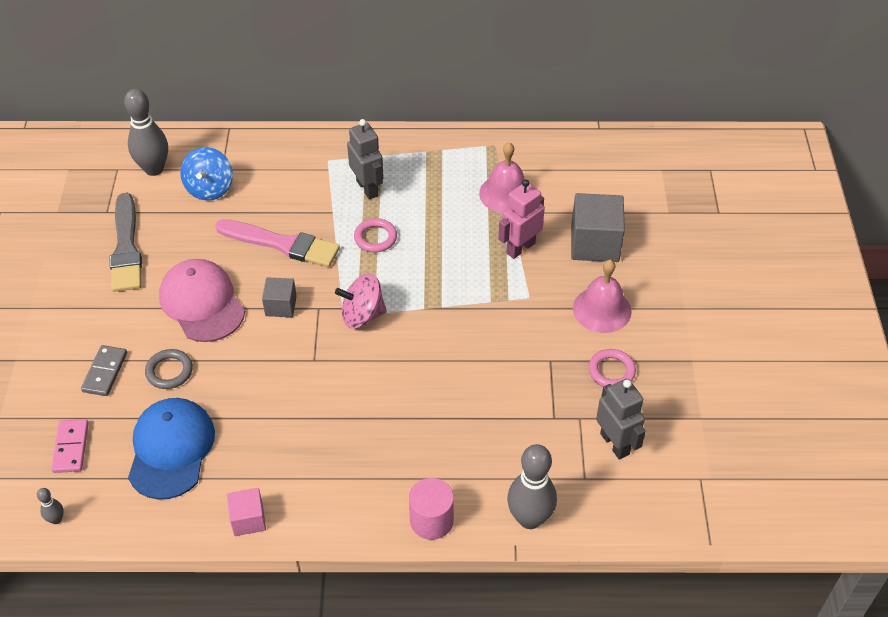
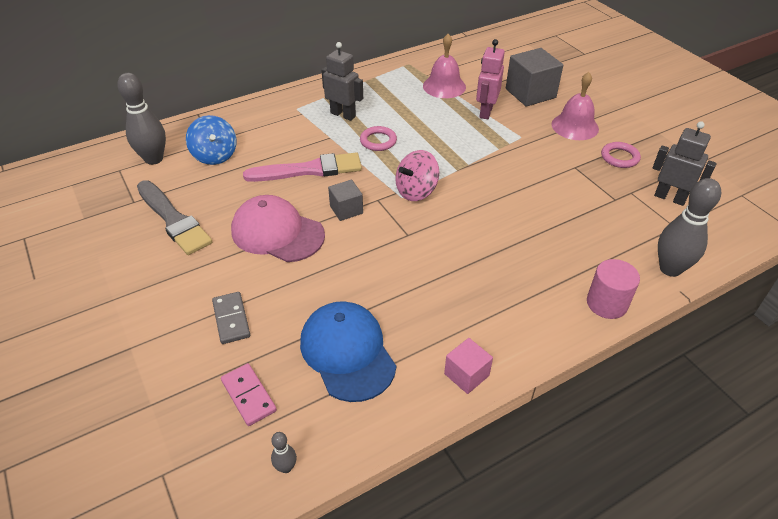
camera: 30 degrees left, 5 degrees down
grey ring [145,349,193,389] -> none

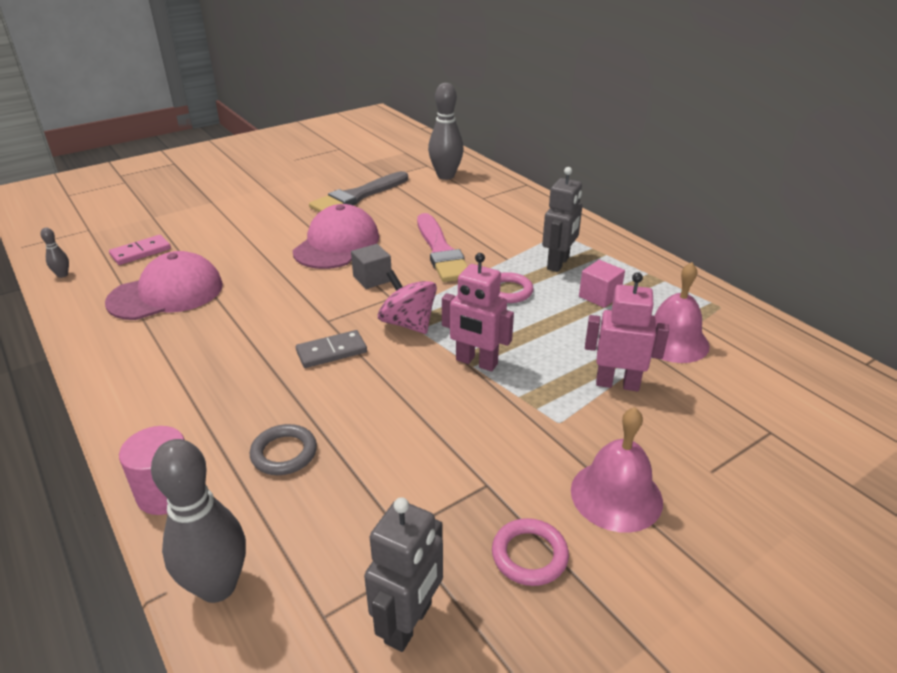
camera: 85 degrees right, 10 degrees down
blue spinning top [186,115,237,165] -> none
grey domino [212,292,250,344] -> grey domino moved to [296,330,367,368]
blue cap [300,301,396,402] -> pink cap [105,251,223,320]
pink cube [444,338,493,394] -> pink cube moved to [579,260,625,308]
grey cube [506,48,563,107] -> none
none -> grey ring [250,424,317,475]
none -> pink robot [442,253,514,371]

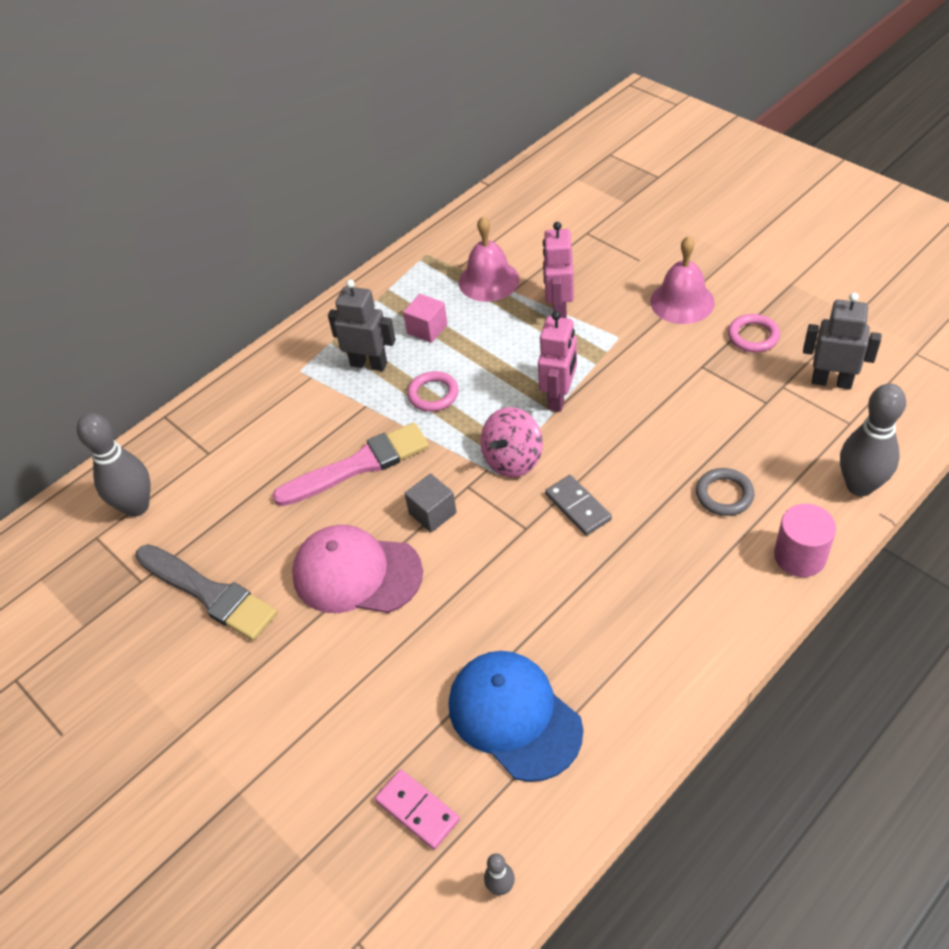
camera: 95 degrees left, 15 degrees up
pink cap [105,251,223,320] -> blue cap [449,651,583,782]

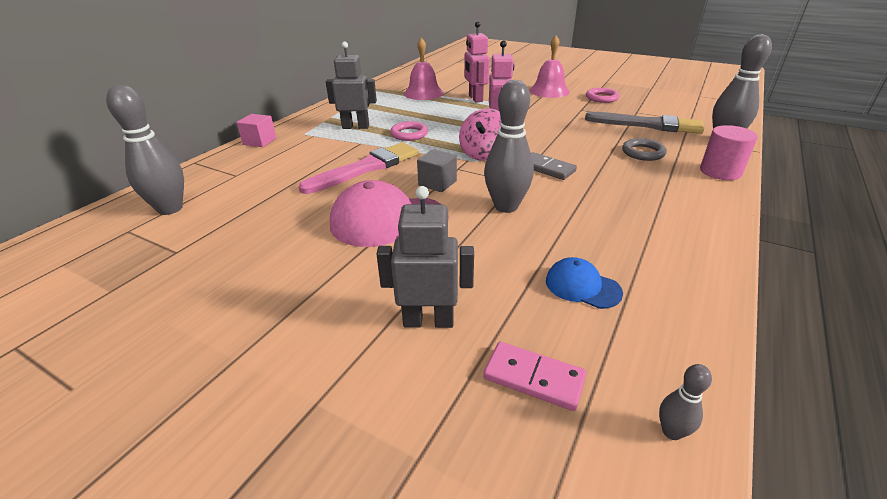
camera: 20 degrees left, 15 degrees down
grey brush [135,544,277,641] -> grey brush moved to [585,112,704,134]
pink cube [403,294,448,343] -> pink cube moved to [236,114,277,147]
blue cap [449,651,583,782] -> blue cap [546,257,623,309], size x0.52
grey robot [803,293,882,389] -> grey robot moved to [377,186,474,328]
none -> grey bowling pin [484,80,534,213]

